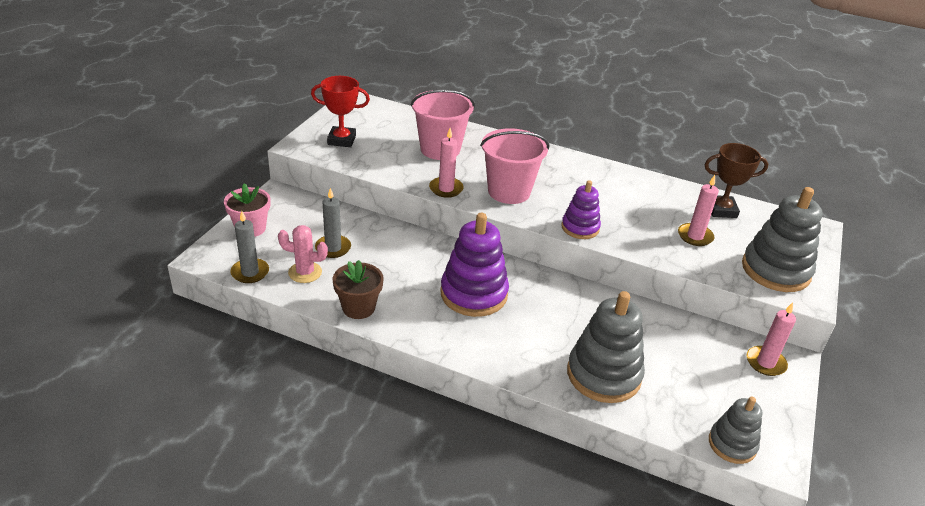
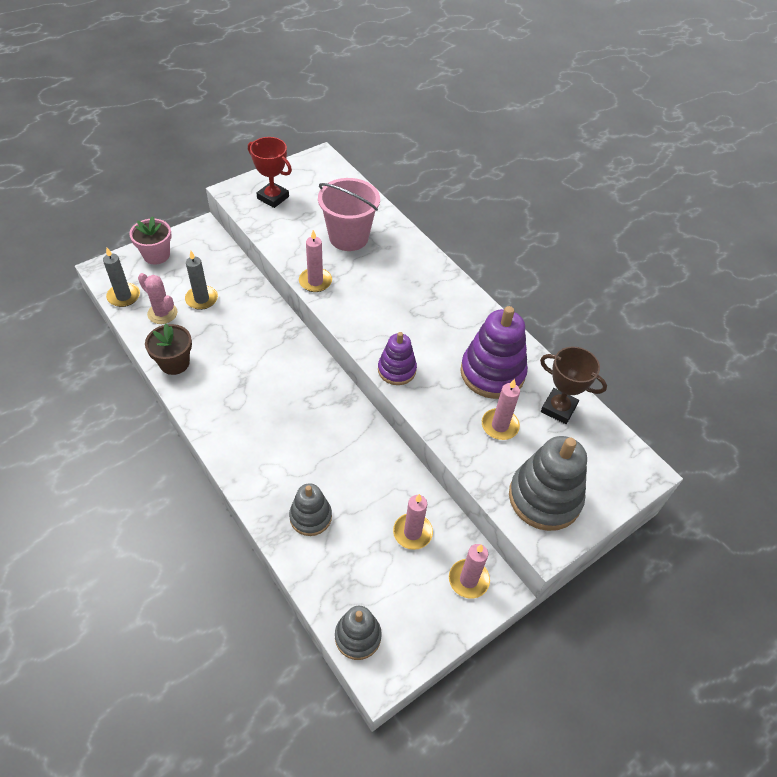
camera: 30 degrees right, 15 degrees up
purple stacking toy [440,213,509,317] -> purple stacking toy moved to [460,306,528,399]
pink bucket [480,128,549,204] -> none
grey stacking toy [567,291,645,403] -> grey stacking toy [289,484,332,536], size x0.59
none -> pink candle [393,494,433,550]

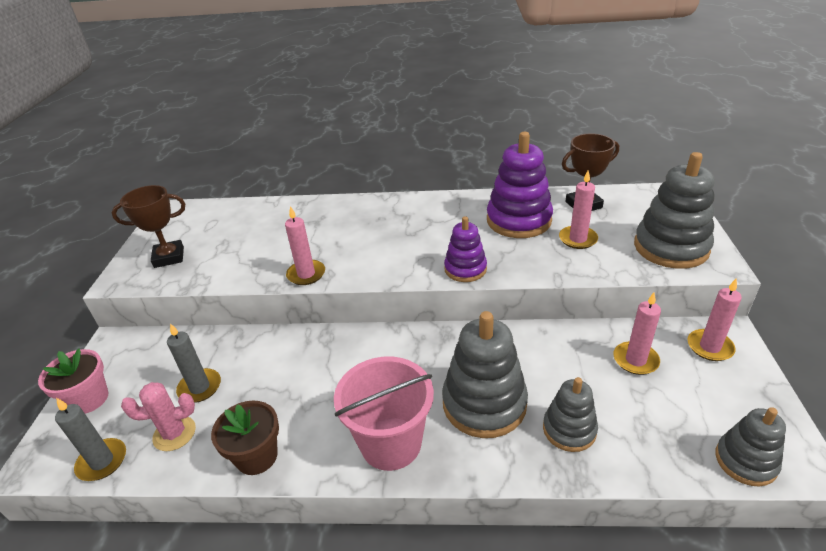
camera: 45 degrees left, 15 degrees down
red trophy [248,137,292,208] -> brown trophy [111,185,185,268]
pink bucket [318,178,380,251] -> pink bucket moved to [334,357,434,471]
none -> grey stacking toy [442,311,528,438]

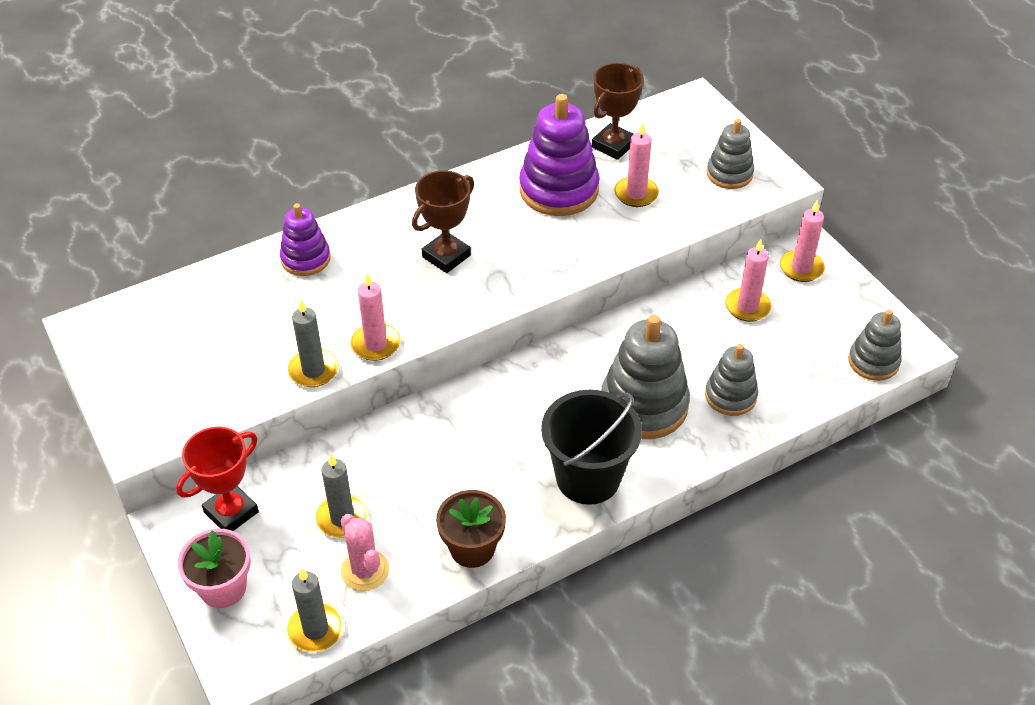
camera: 35 degrees left, 10 degrees up
brown trophy [111,185,185,268] -> brown trophy moved to [412,170,474,273]
pink cactus [121,382,196,451] -> pink cactus turned 75 degrees counterclockwise [341,514,389,591]
pink bucket [334,357,434,471] -> black bucket [541,390,642,505]
purple stacking toy [444,216,487,282] -> purple stacking toy moved to [280,203,331,276]
grey stacking toy [634,152,715,269] -> grey stacking toy [706,119,754,189], size x0.59
none -> red trophy [176,427,259,531]
none -> grey candle [288,300,339,387]

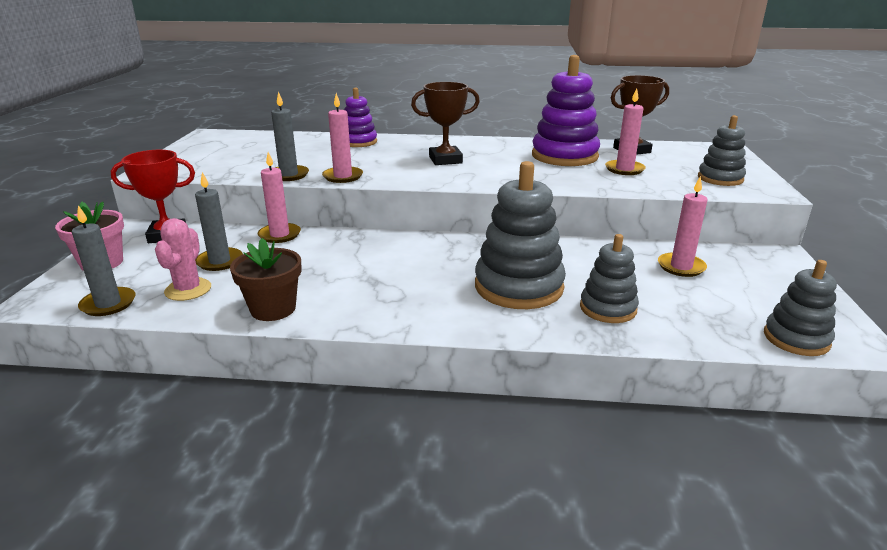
camera: 35 degrees right, 20 degrees down
black bucket [541,390,642,505] -> none
pink candle [780,200,825,282] -> pink candle moved to [258,152,301,243]

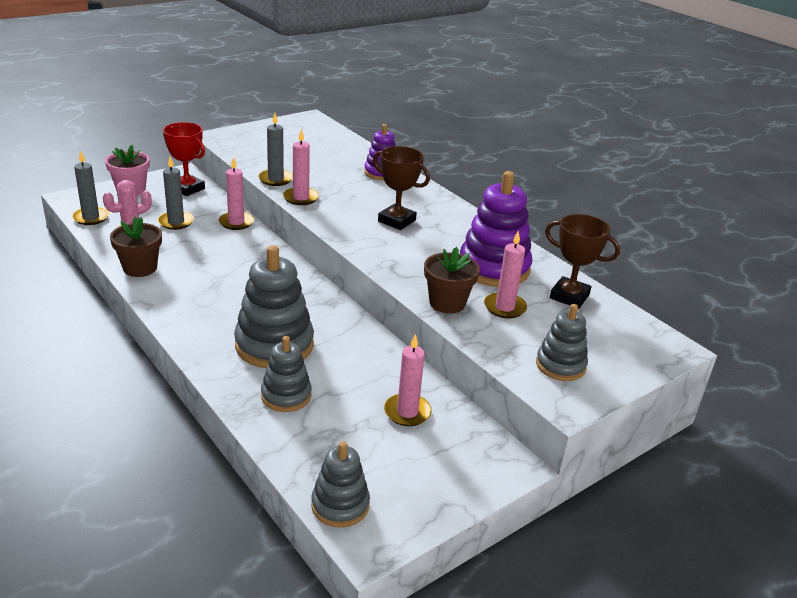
camera: 45 degrees right, 5 degrees up
none -> brown flower pot [424,247,480,314]

